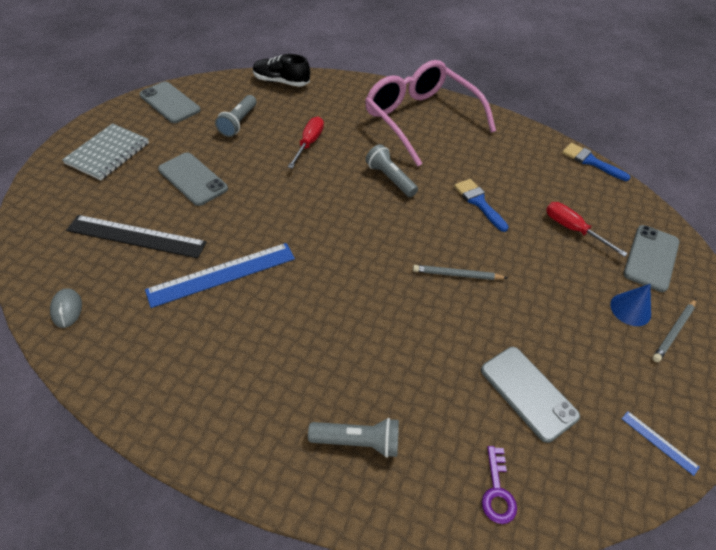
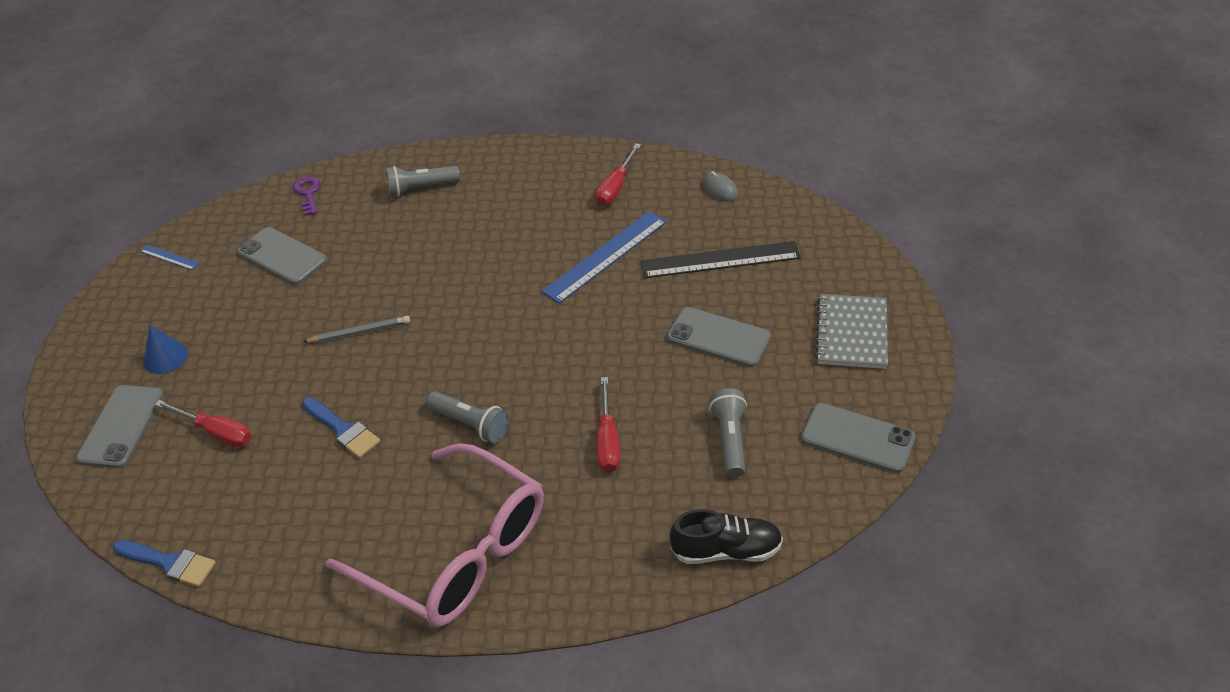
camera: 165 degrees right, 5 degrees down
grey pencil [652,299,696,362] -> none
none -> red screwdriver [596,144,641,206]

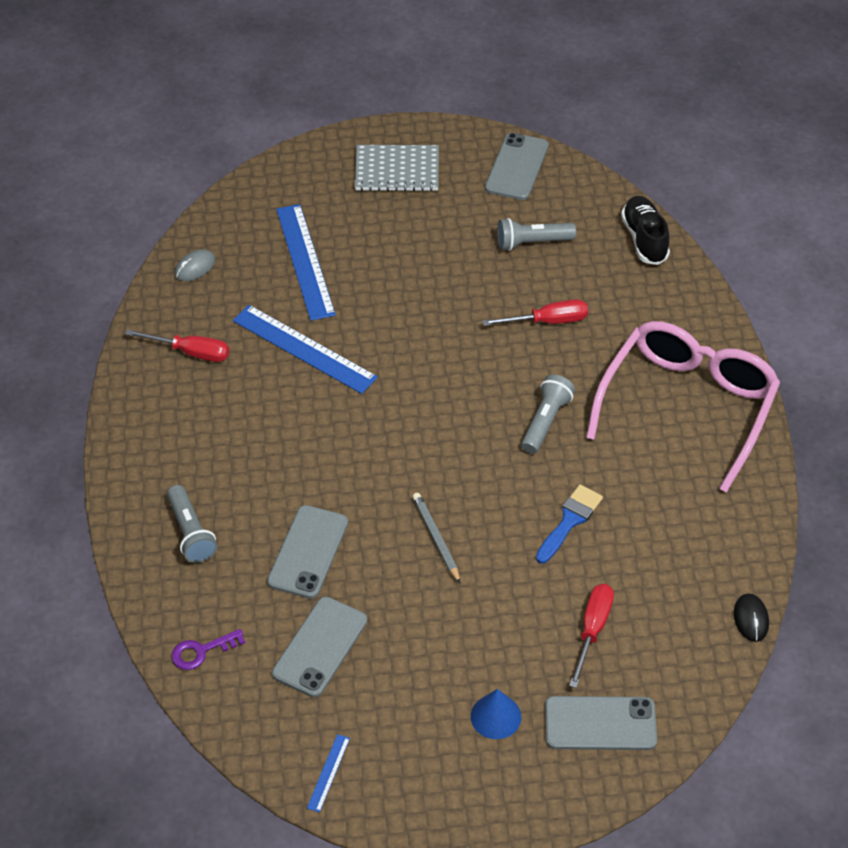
camera: 100 degrees left, 5 degrees up
blue brush [113,540,216,587] -> black mouse [734,594,769,642]
black ruler [641,241,801,278] -> blue ruler [276,204,336,321]
grey phone [667,307,771,367] -> grey phone moved to [267,505,348,599]

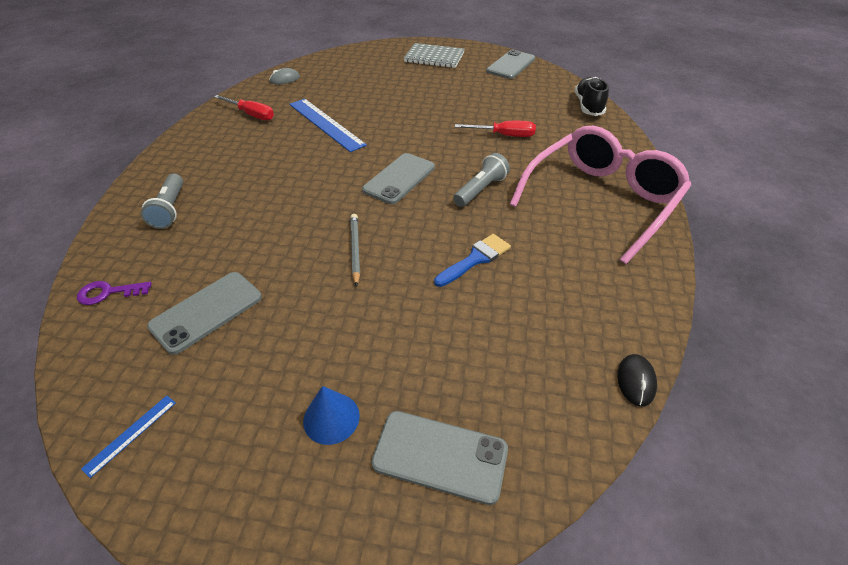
camera: 15 degrees right, 5 degrees down
grey phone [267,505,348,599] -> grey phone moved to [362,153,435,204]
blue ruler [276,204,336,321] -> none
grey flashlight [497,218,576,251] -> none
red screwdriver [569,584,614,688] -> none

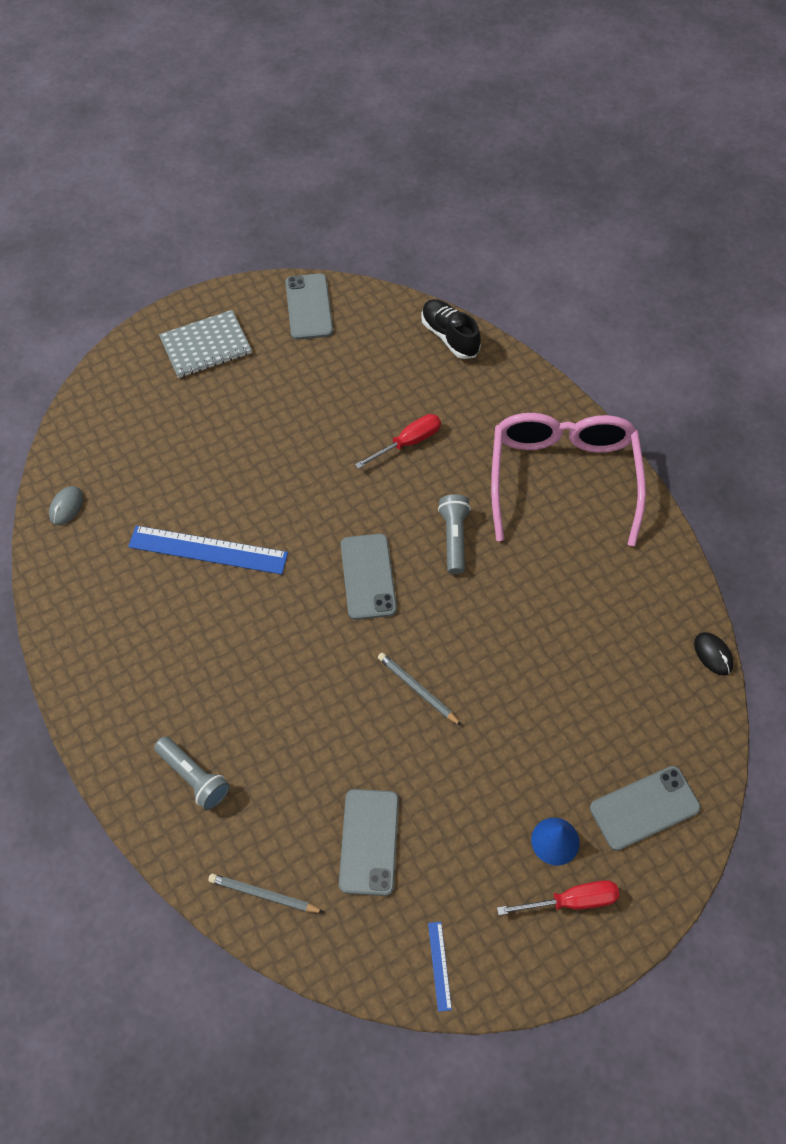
camera: 40 degrees left, 15 degrees up
purple key [77,281,152,305] -> grey pencil [208,874,324,913]
red screwdriver [214,95,274,120] -> red screwdriver moved to [497,880,620,915]
blue brush [434,234,511,287] -> none

